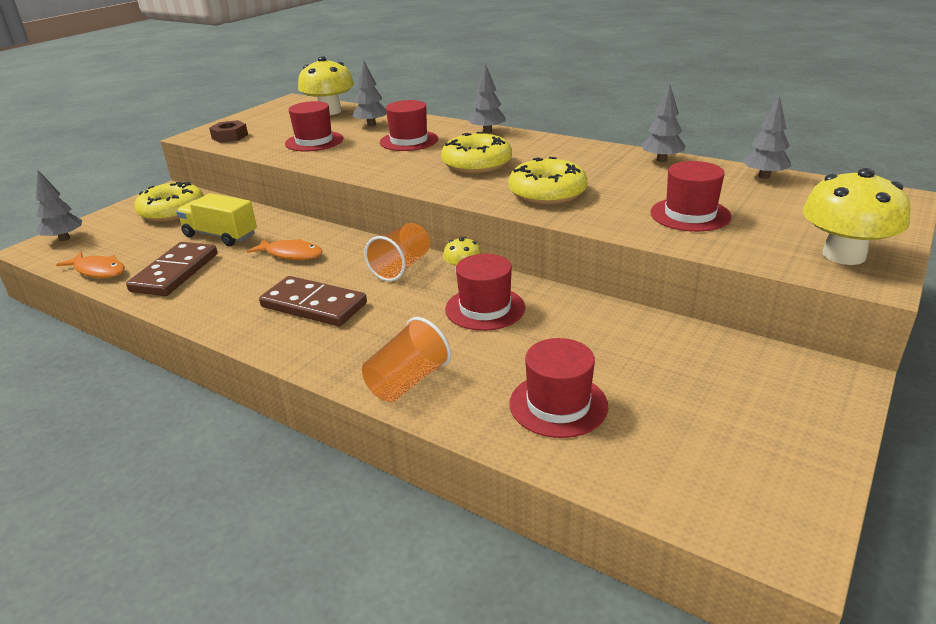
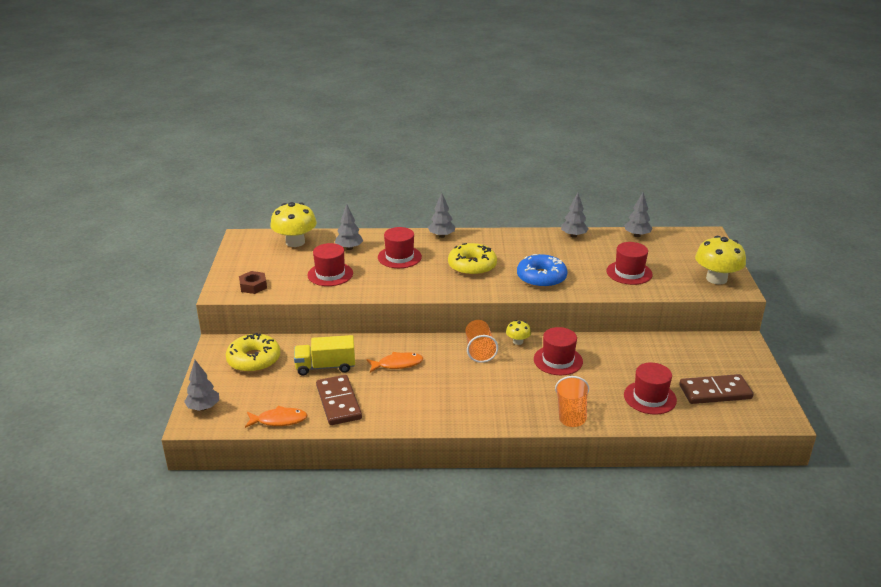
camera: 35 degrees left, 0 degrees up
brown domino [259,276,367,326] -> brown domino moved to [679,374,754,404]
yellow donut [508,157,588,205] -> blue donut [517,254,567,288]

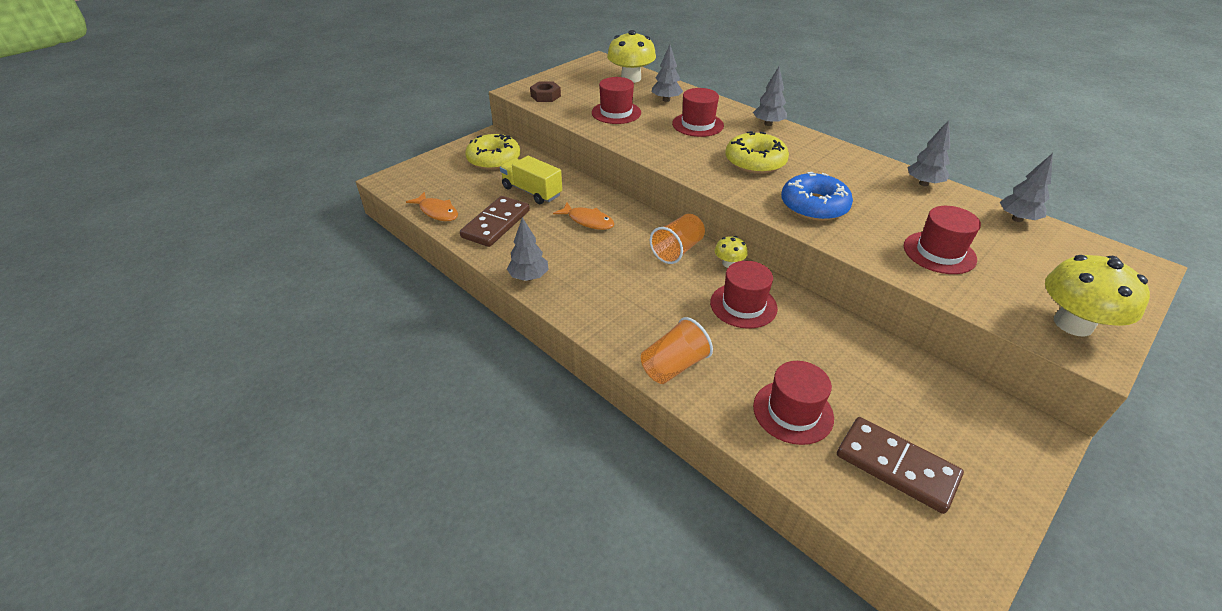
camera: 45 degrees right, 10 degrees up
grey tree [184,360,219,411] -> grey tree moved to [507,217,549,281]

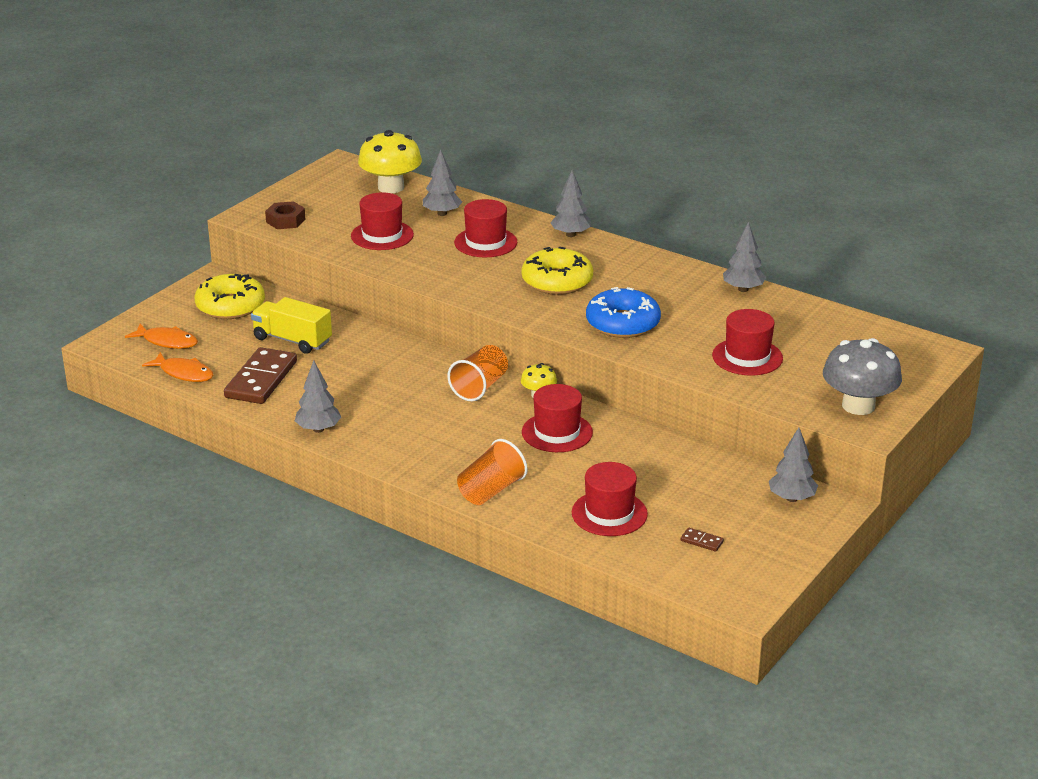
camera: 10 degrees left, 10 degrees down
orange fish [553,203,614,230] -> orange fish moved to [125,324,198,349]
brown domino [837,417,964,514] -> brown domino [681,528,724,552], size x0.40
grey tree [1000,153,1053,222] -> grey tree moved to [769,428,818,502]
yellow mushroom [1045,255,1150,337] -> grey mushroom [823,338,902,415]

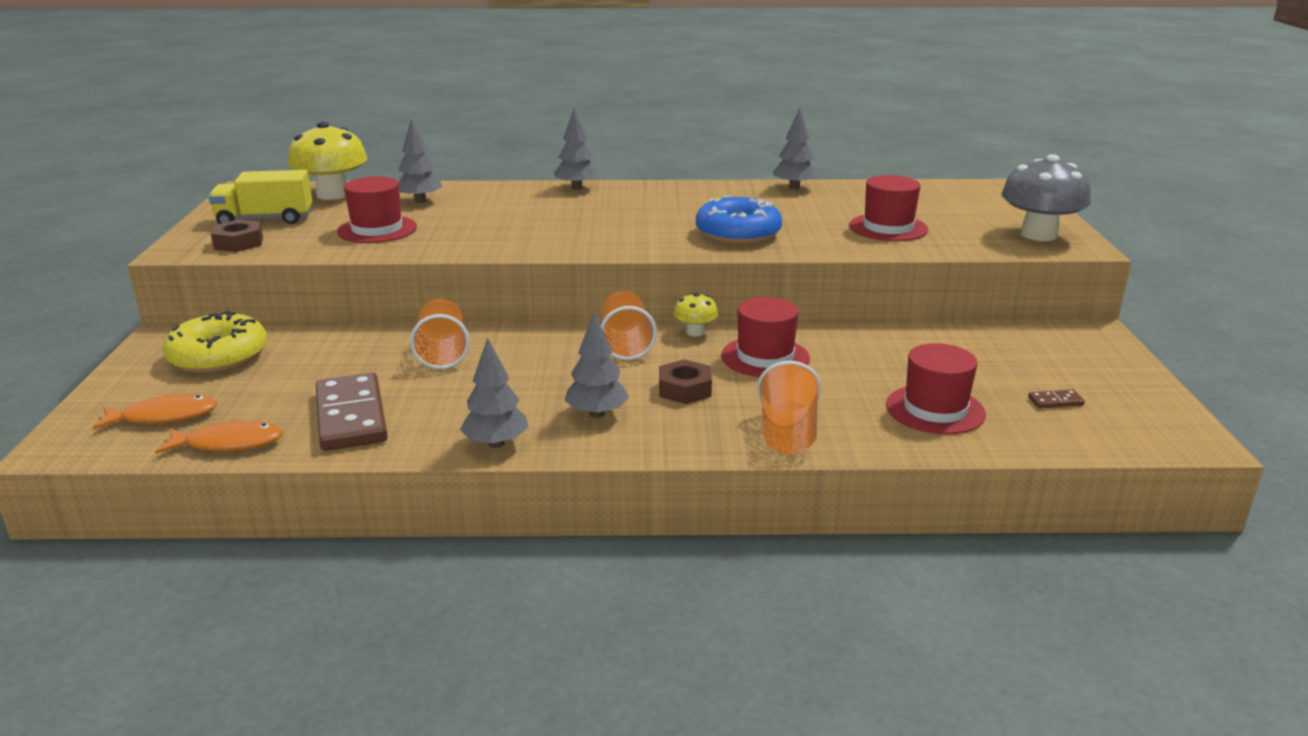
camera: 35 degrees left, 5 degrees down
yellow truck [251,297,332,354] -> yellow truck moved to [208,170,312,224]
red hat [454,199,517,257] -> none
yellow donut [521,247,593,295] -> none
grey tree [769,428,818,502] -> grey tree moved to [564,312,629,418]
none -> orange cup [410,299,470,369]
none -> brown nut [659,359,712,404]

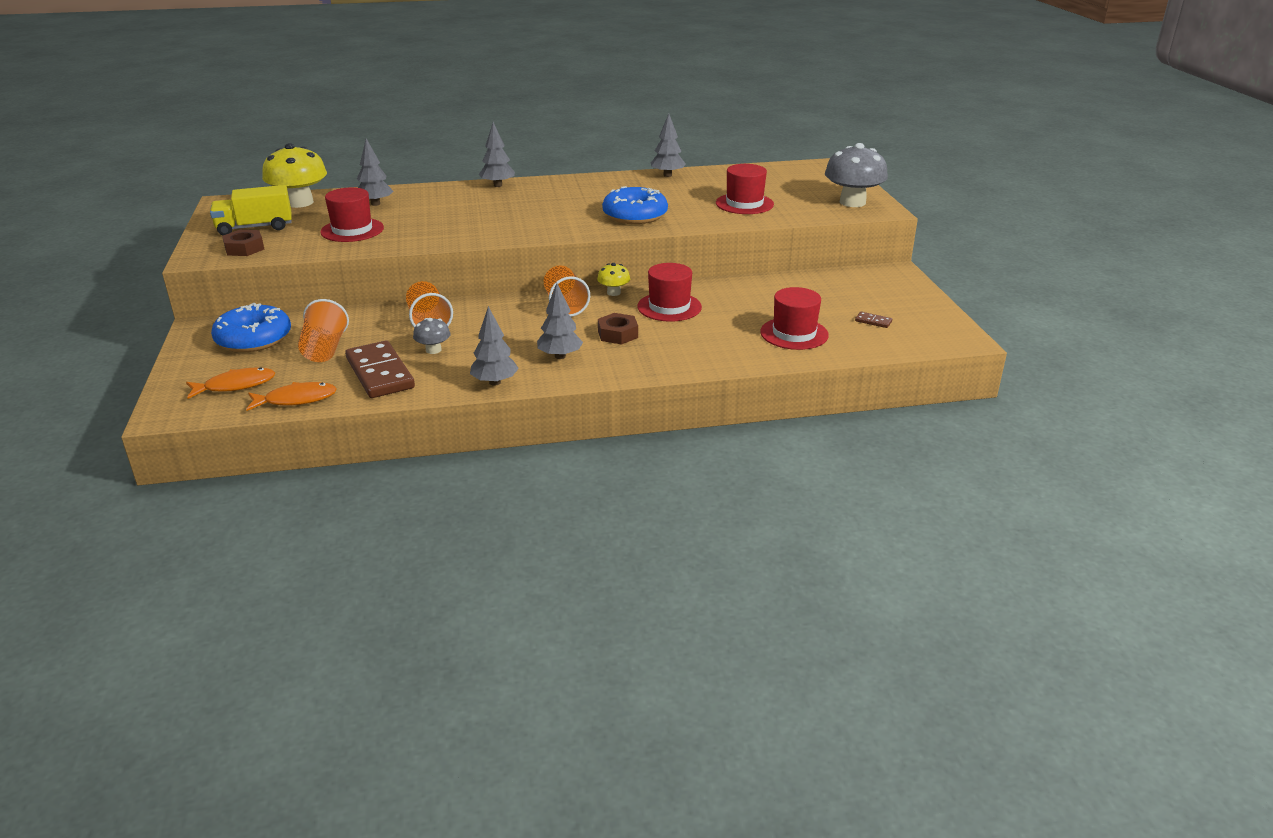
camera: 10 degrees left, 5 degrees up
yellow donut [163,311,267,373] -> blue donut [211,303,291,352]
orange cup [757,361,822,454] -> orange cup moved to [298,299,349,362]
brown domino [1028,390,1085,408] -> brown domino turned 45 degrees clockwise [855,312,892,328]
none -> grey mushroom [413,318,451,354]

